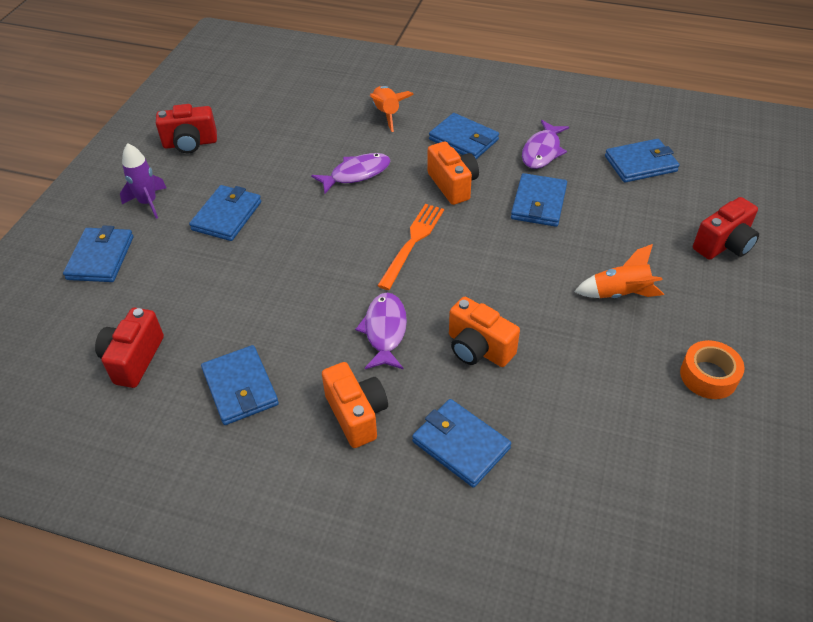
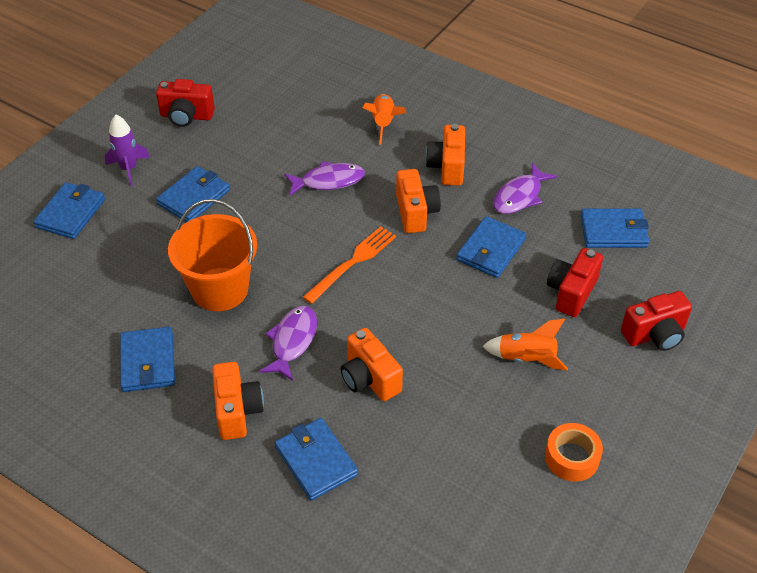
camera: 15 degrees right, 0 degrees up
red camera [95,308,164,388] -> red camera moved to [547,248,603,317]
blue wallet [429,113,499,159] -> orange camera [425,124,465,186]
none -> orange bucket [168,199,257,311]

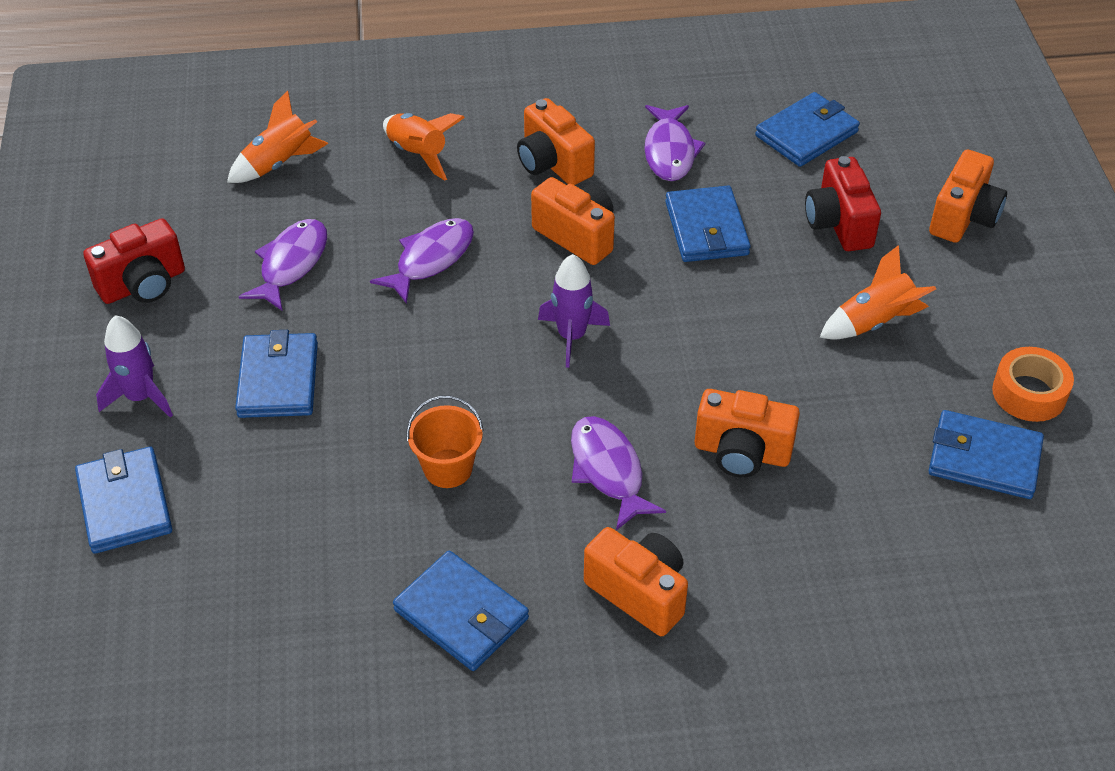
camera: 40 degrees left, 0 degrees up
orange bucket [168,199,257,311] -> orange bucket [407,396,484,488], size x0.54
blue wallet [275,418,358,500] -> blue wallet moved to [929,410,1044,499]
orange fork [303,226,396,304] -> purple rocket [538,254,610,368]
red camera [621,291,692,351] -> orange camera [929,149,1007,243]
none -> orange rocket [227,90,328,183]
none -> purple fish [239,219,327,310]

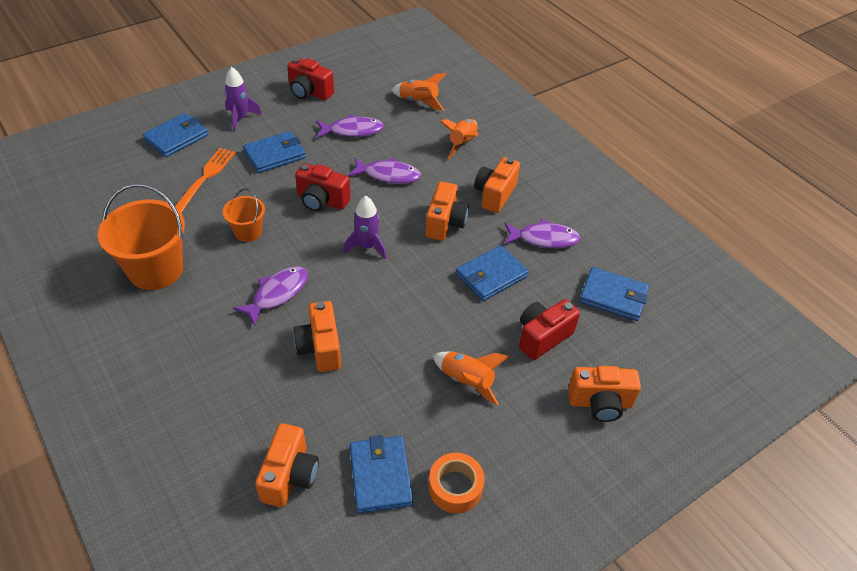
camera: 60 degrees right, 0 degrees up
blue wallet [393,551,529,671] -> orange bucket [98,184,185,290]
orange camera [584,527,688,636] -> orange camera moved to [255,423,319,507]
purple fish [644,105,705,181] -> purple fish turned 150 degrees counterclockwise [504,219,581,248]
none -> orange fork [175,148,235,213]
none -> red camera [295,163,351,211]

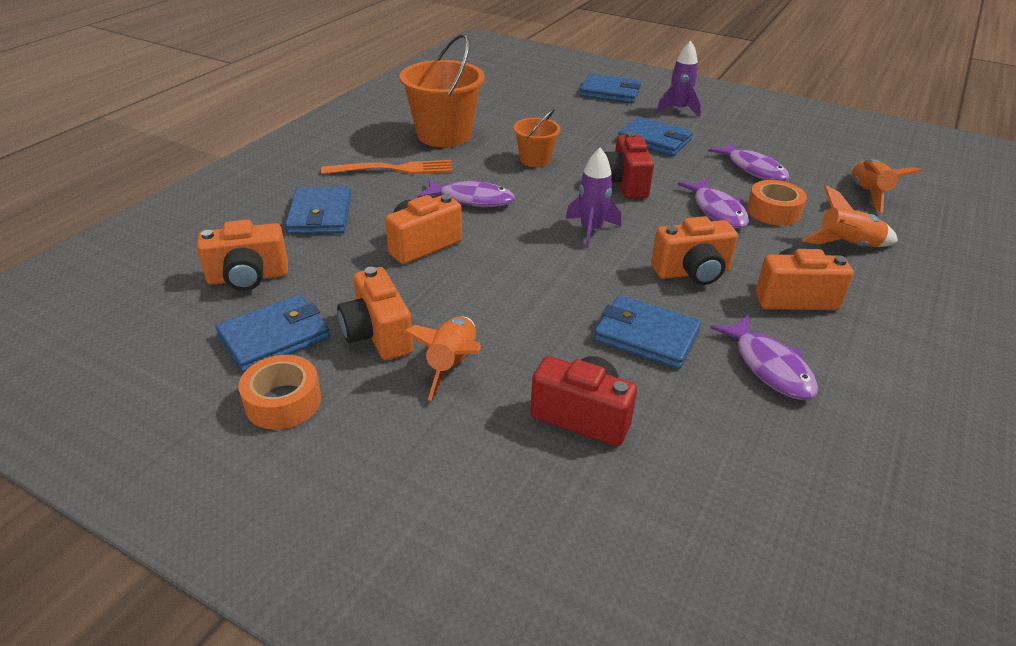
camera: 65 degrees right, 10 degrees down
orange fork [175,148,235,213] -> orange fork moved to [321,160,453,174]
red camera [287,58,334,100] -> none
orange camera [568,366,641,422] -> orange camera moved to [337,267,413,360]
blue wallet [579,267,649,321] -> blue wallet moved to [285,186,351,234]
none -> orange tape [747,180,807,226]

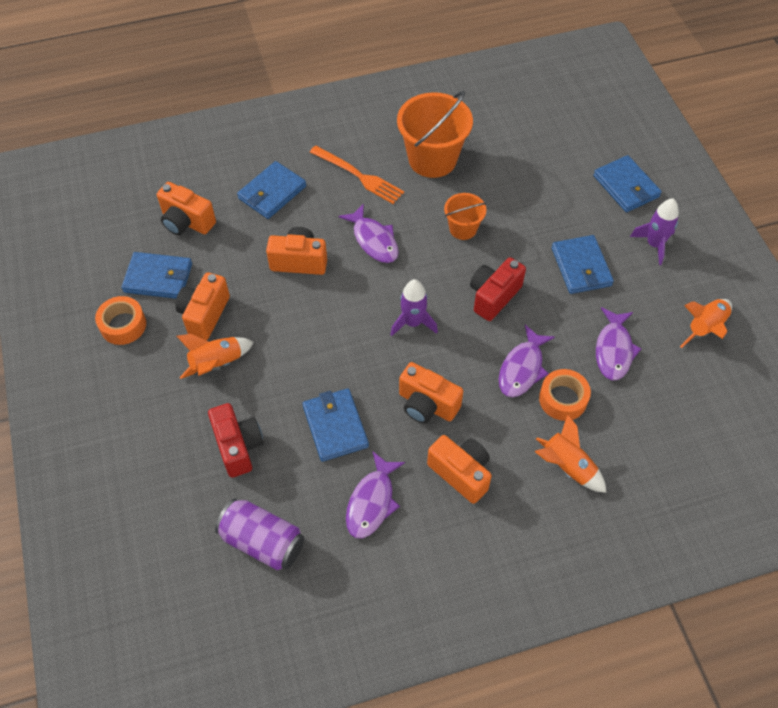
camera: 45 degrees right, 20 degrees up
orange rocket [851,159,923,213] -> orange rocket moved to [680,299,732,348]
none -> purple can [215,499,304,570]

